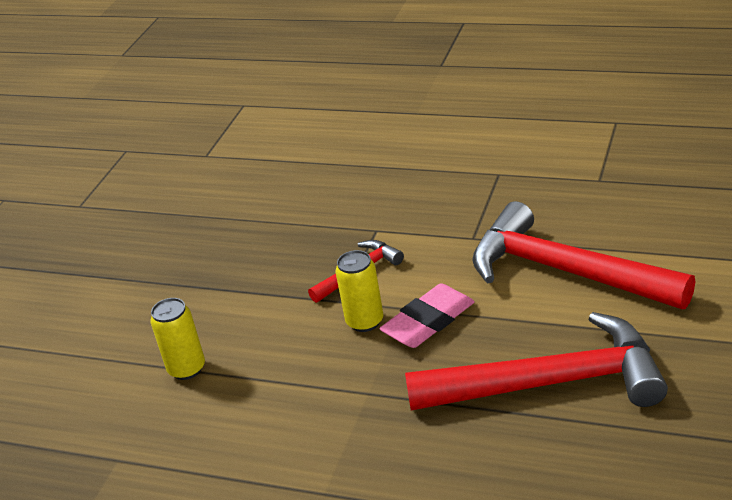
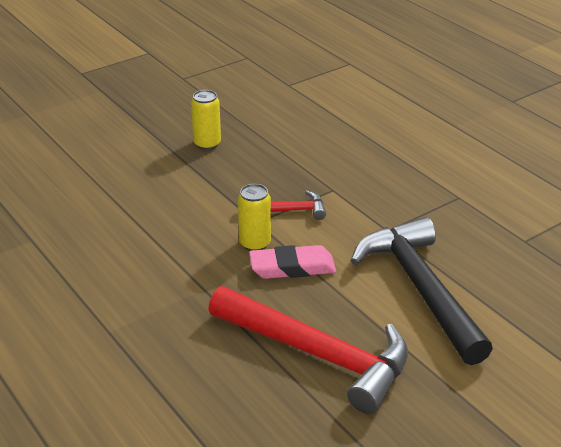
camera: 30 degrees right, 0 degrees up
yellow can [150,298,205,380] -> yellow can moved to [191,90,221,150]
red hammer [472,201,695,309] -> black hammer [351,217,493,365]

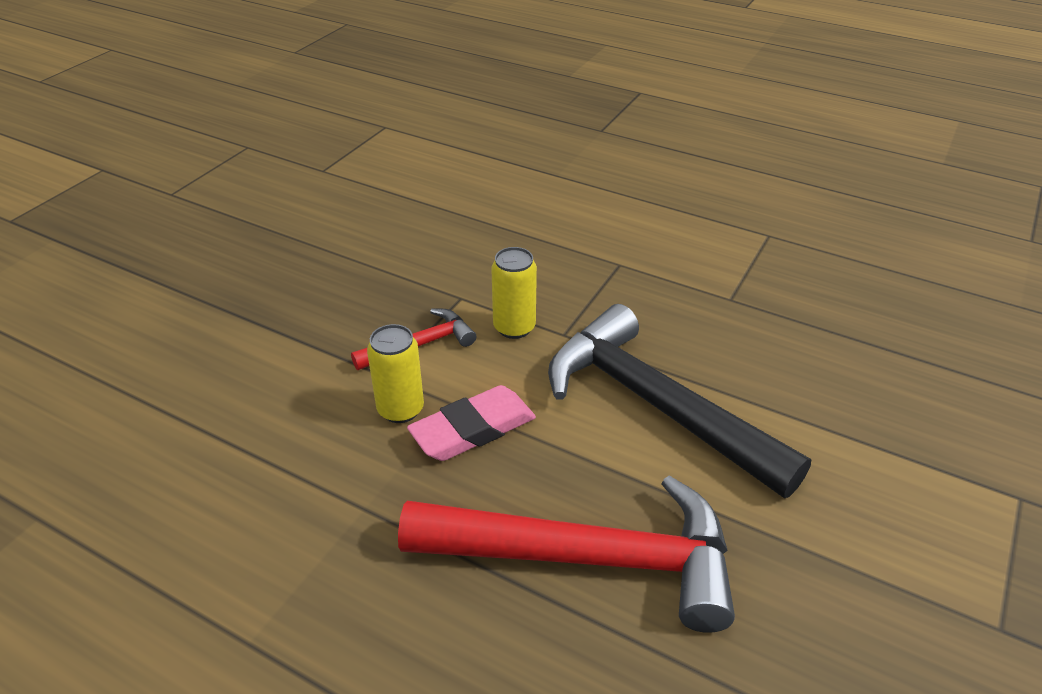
camera: 25 degrees left, 5 degrees up
yellow can [191,90,221,150] -> yellow can moved to [491,247,537,339]

